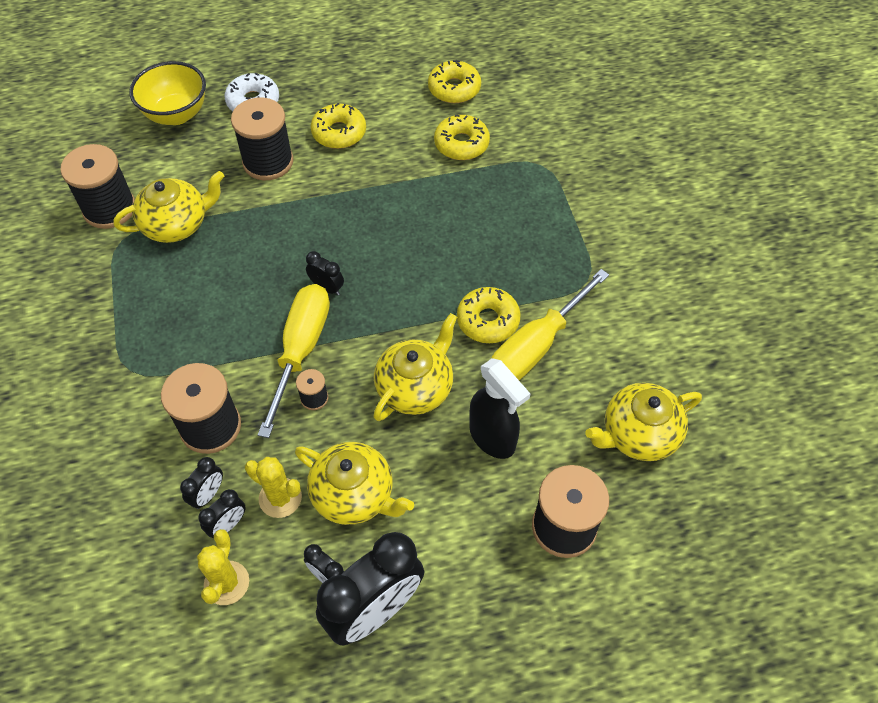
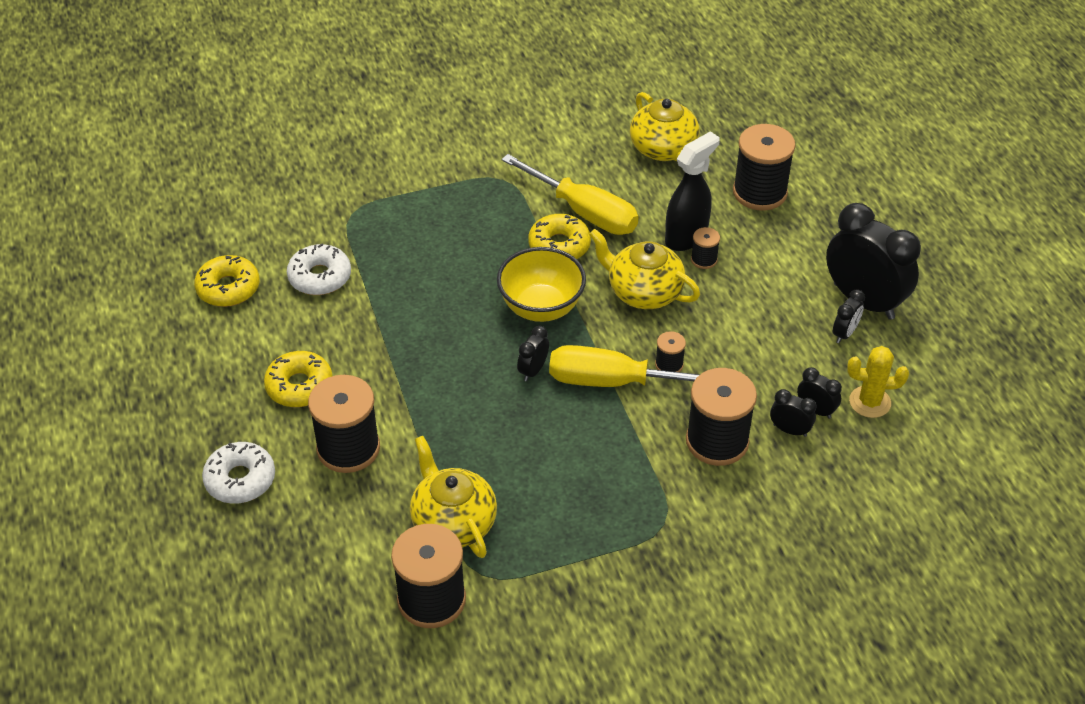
camera: 95 degrees left, 10 degrees down
yellow bowl [129,61,206,125] -> yellow bowl moved to [497,247,586,322]
yellow cactus [245,457,302,518] -> none
yellow teapot [295,442,414,525] -> none
yellow donut [434,115,490,160] -> white donut [287,244,351,295]
none -> black spool [691,227,720,269]

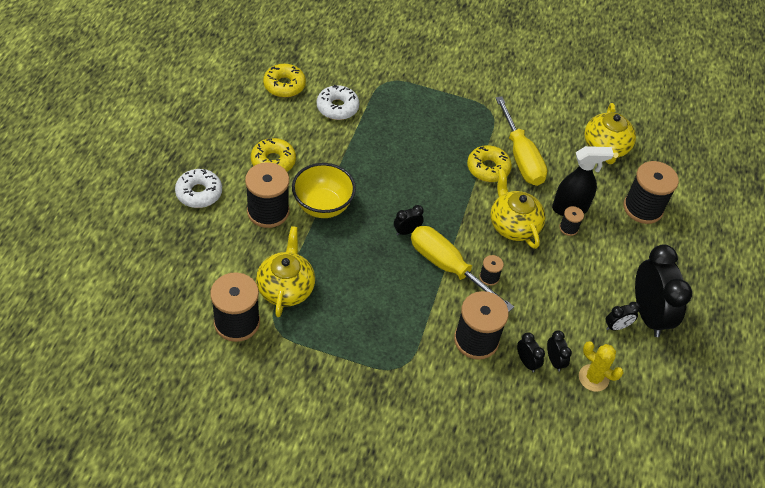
camera: 30 degrees right, 5 degrees up
yellow bowl [497,247,586,322] -> yellow bowl moved to [292,163,356,218]

